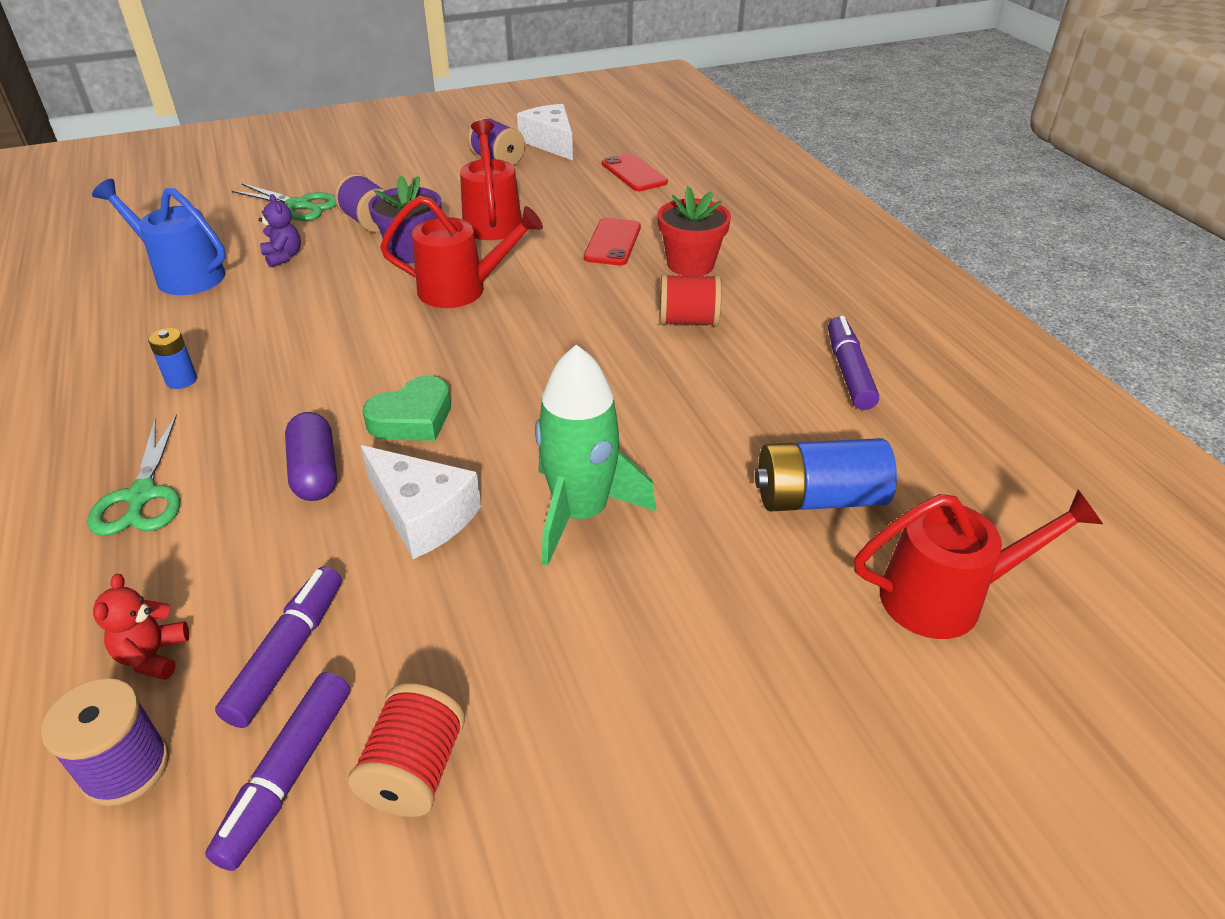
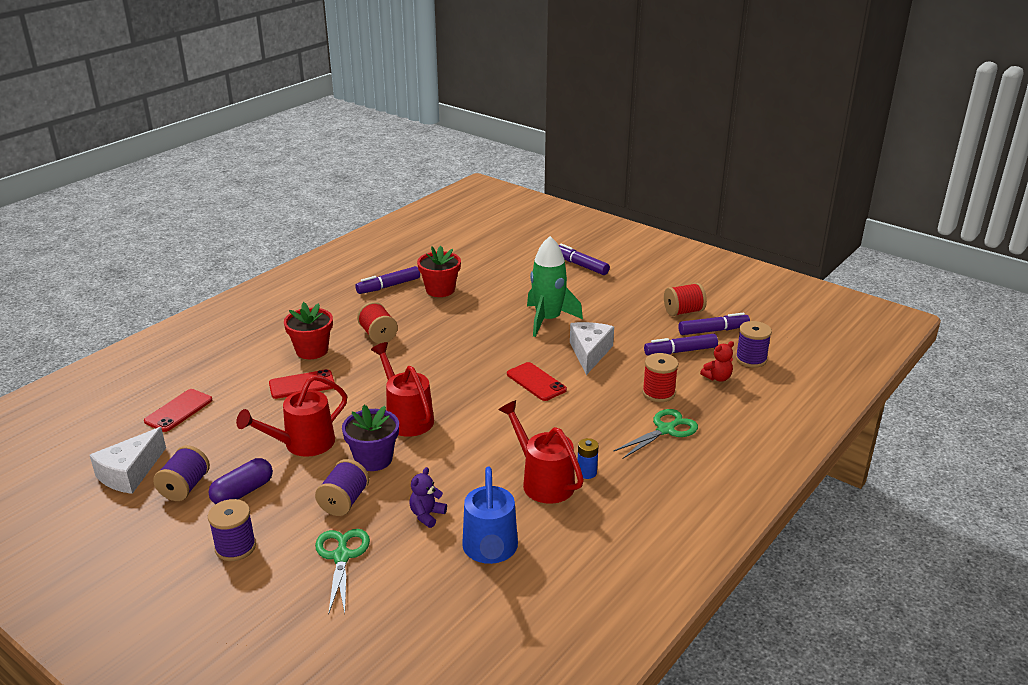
camera: 120 degrees left, 10 degrees down
purple capsule [285,412,337,501] -> purple capsule moved to [208,458,273,504]
green heart [363,376,451,441] -> red phone [507,362,567,401]
blue battery [755,438,897,511] -> none
red watering can [854,490,1103,639] -> red watering can moved to [499,400,584,504]
none -> purple spool [208,499,256,561]
none -> red flower pot [417,246,461,297]
none -> purple marker [559,244,610,275]
none -> red spool [642,353,678,402]

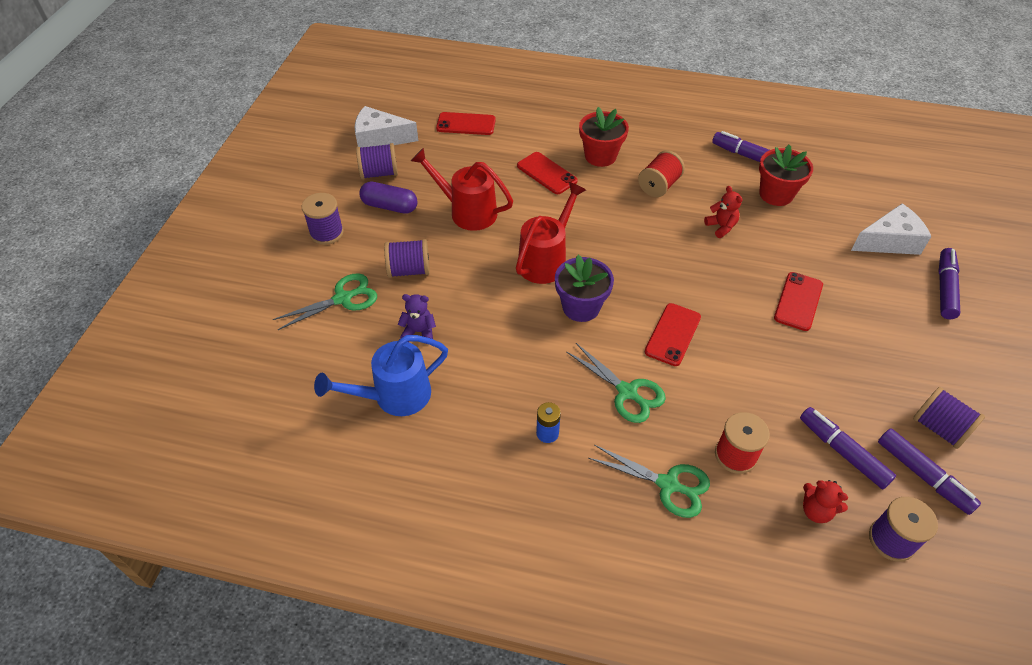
camera: 65 degrees right, 20 degrees up
purple flower pot [342,405,399,471] -> purple flower pot moved to [555,255,614,322]
red watering can [499,400,584,504] -> none
green rocket [527,236,583,337] -> red phone [774,272,823,331]
white cheese [570,322,614,375] -> white cheese moved to [851,203,932,255]
red spool [664,283,707,316] -> purple spool [913,387,985,449]
none -> green scissors [566,343,666,423]
none -> red teddy bear [704,186,742,238]

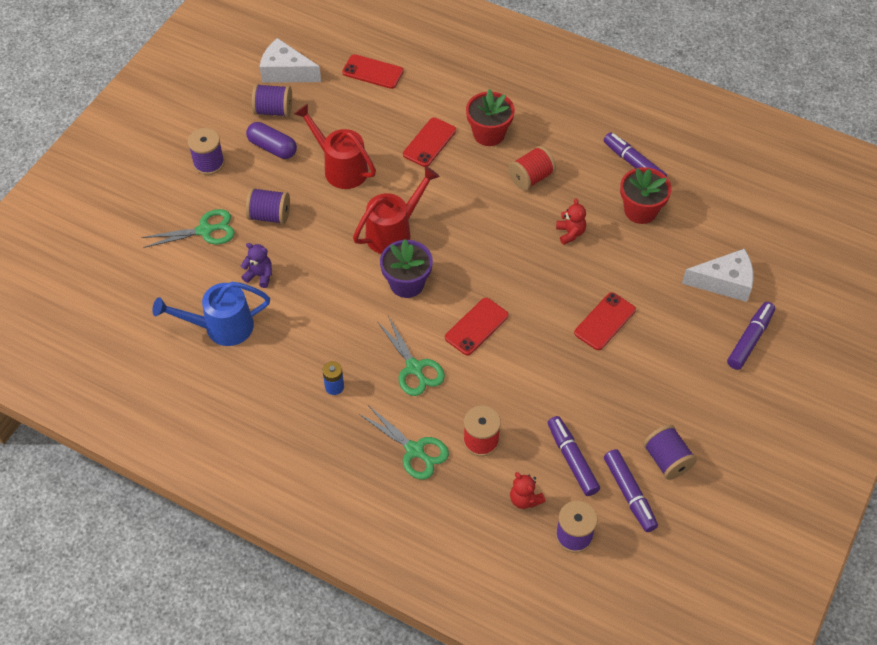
camera: 15 degrees right, 5 degrees up
red phone [517,152,578,194] -> red phone turned 60 degrees clockwise [403,117,456,167]

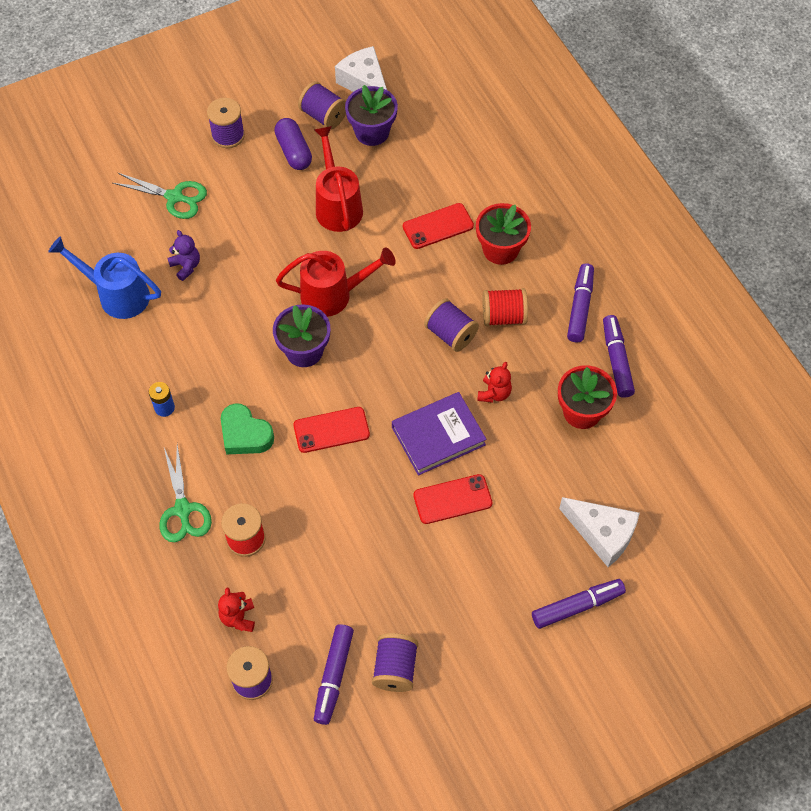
camera: 35 degrees right, 5 degrees up
purple spool [246,188,290,224] -> purple spool moved to [424,298,479,352]
red phone [342,54,404,89] -> none
green scissors [377,316,445,396] -> green heart [221,403,274,454]
purple marker [548,416,600,496] -> purple marker moved to [567,263,594,343]
none -> purple flower pot [345,85,398,146]
none -> purple book [392,392,487,476]

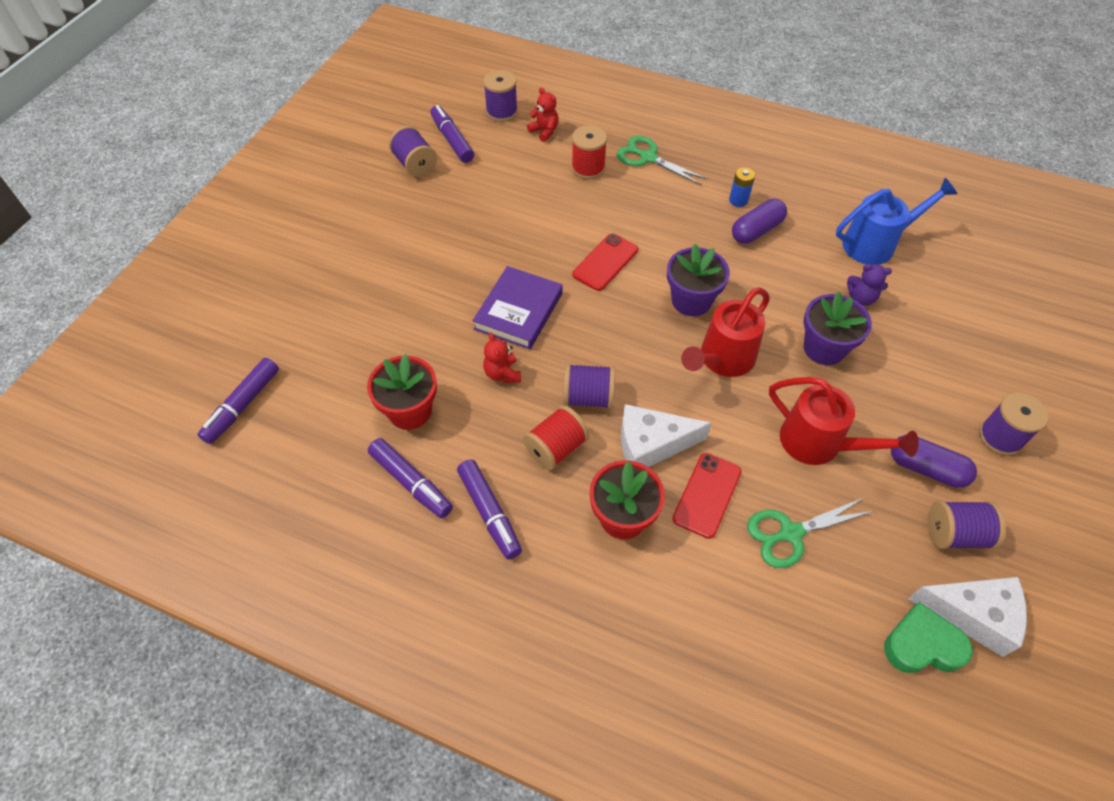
camera: 140 degrees right, 5 degrees down
green scissors [113,172,207,219] -> green scissors moved to [747,497,874,568]
green heart [221,403,274,454] -> green heart moved to [884,602,973,673]
purple flower pot [345,85,398,146] -> purple flower pot moved to [803,291,872,365]
red phone [413,474,492,524] -> none
purple marker [532,579,626,629] -> purple marker moved to [197,358,279,444]
white cheese [559,497,640,567] -> white cheese moved to [621,404,712,467]
none -> purple capsule [732,199,787,244]

